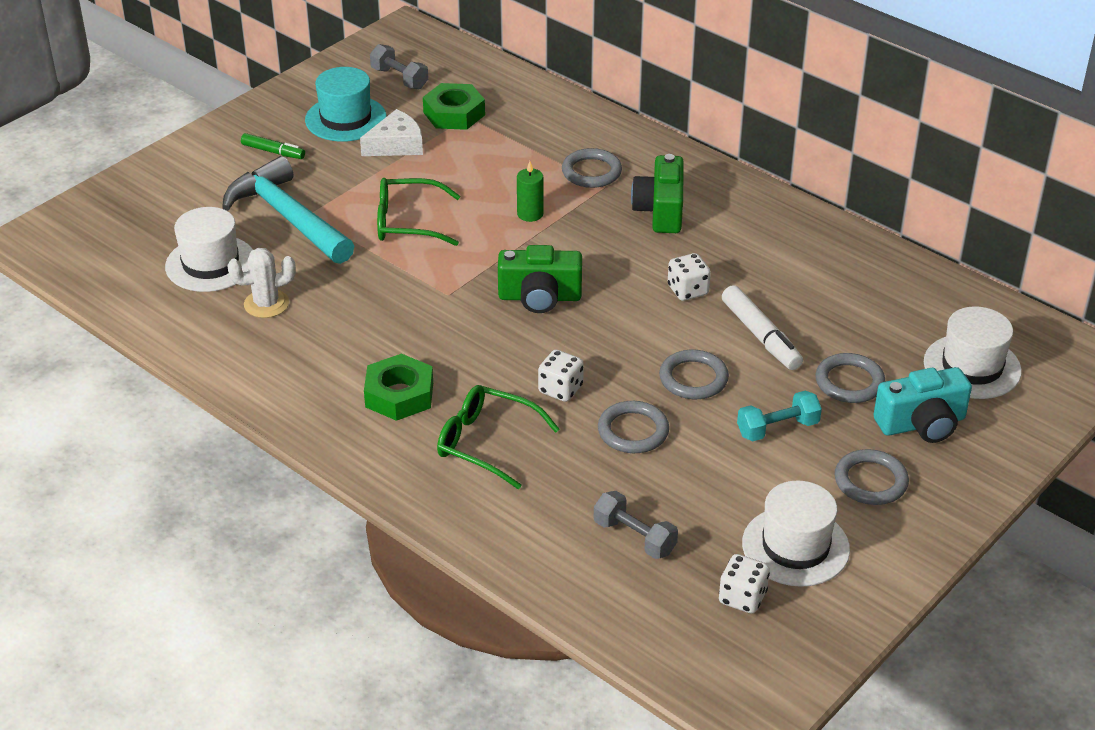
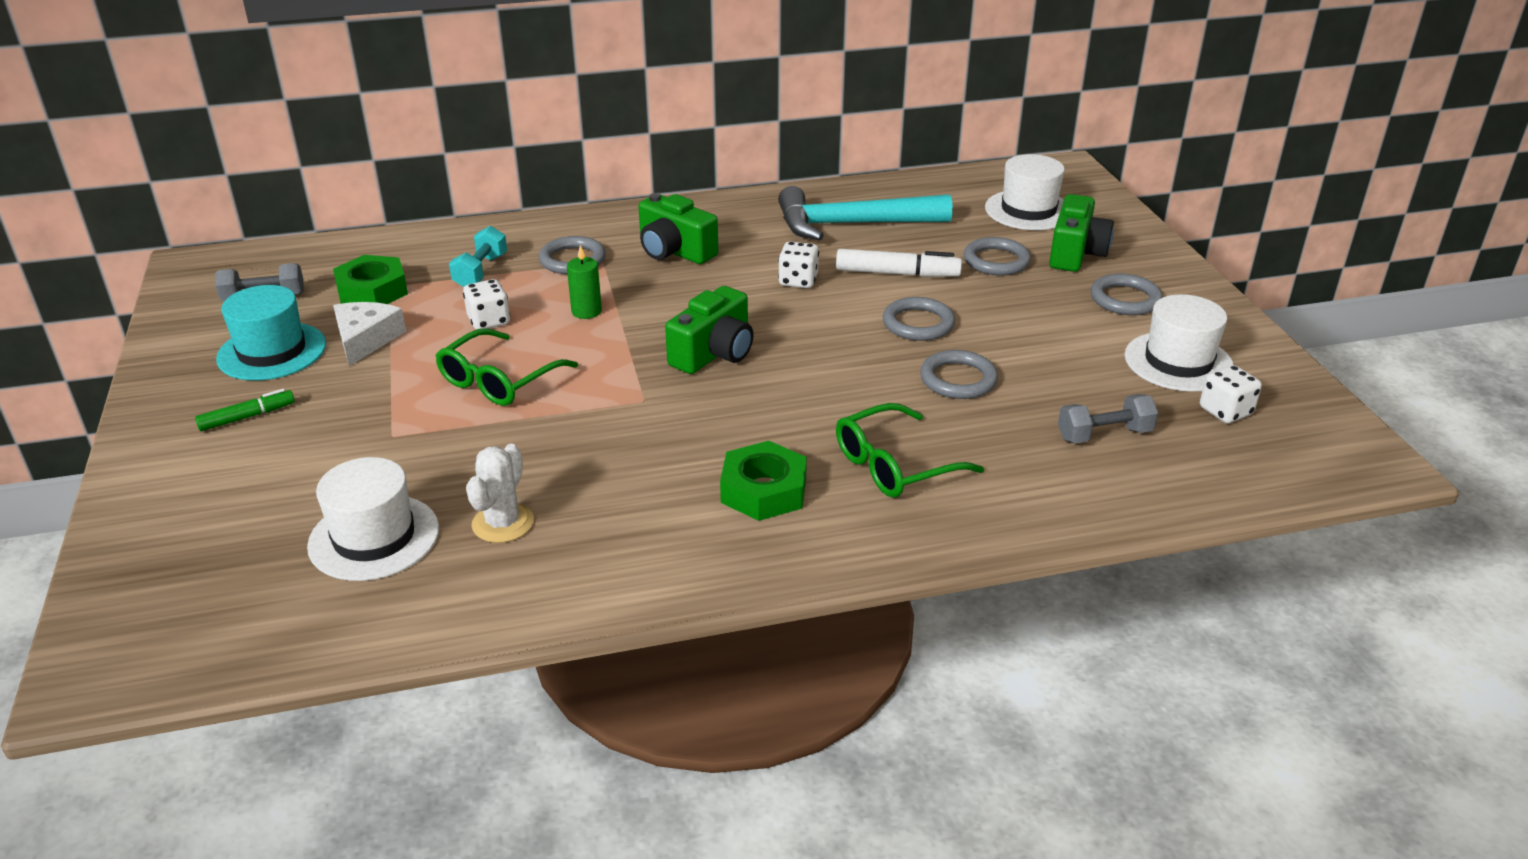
camera: 55 degrees left, 5 degrees down
turquoise hammer [222,156,354,264] -> turquoise hammer moved to [778,186,953,241]
white dice [538,350,584,402] -> white dice moved to [463,279,510,330]
turquoise dumbbell [737,390,822,441] -> turquoise dumbbell moved to [449,226,507,287]
turquoise camera [873,367,972,443] -> green camera [1049,194,1114,272]

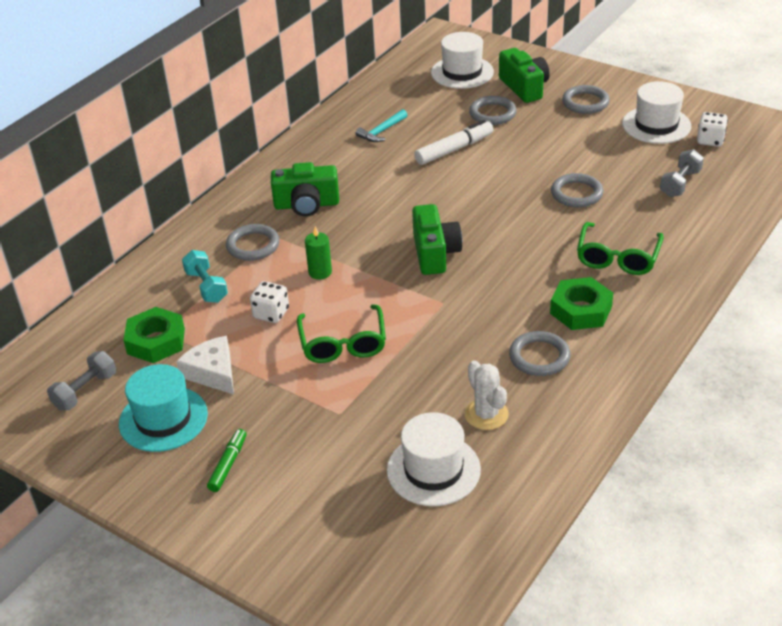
camera: 40 degrees left, 5 degrees up
turquoise hammer [778,186,953,241] -> turquoise hammer [356,109,408,142], size x0.46
white dice [778,242,819,288] -> none
grey ring [883,297,955,341] -> grey ring moved to [509,331,571,376]

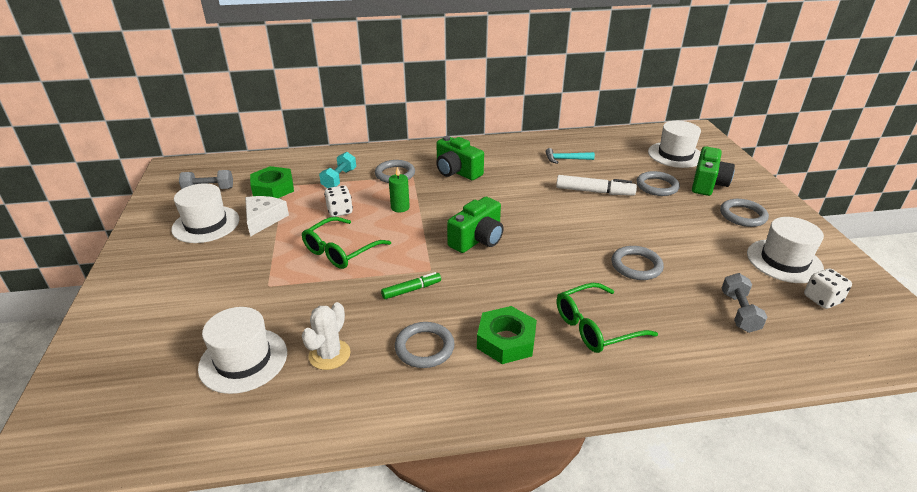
camera: 45 degrees right, 5 degrees down
turquoise hat [119,364,208,452] -> white hat [171,183,240,243]
green marker [207,429,246,492] -> green marker moved to [381,272,441,299]
grey dumbbell [660,149,704,197] -> grey dumbbell turned 75 degrees counterclockwise [722,273,767,333]

